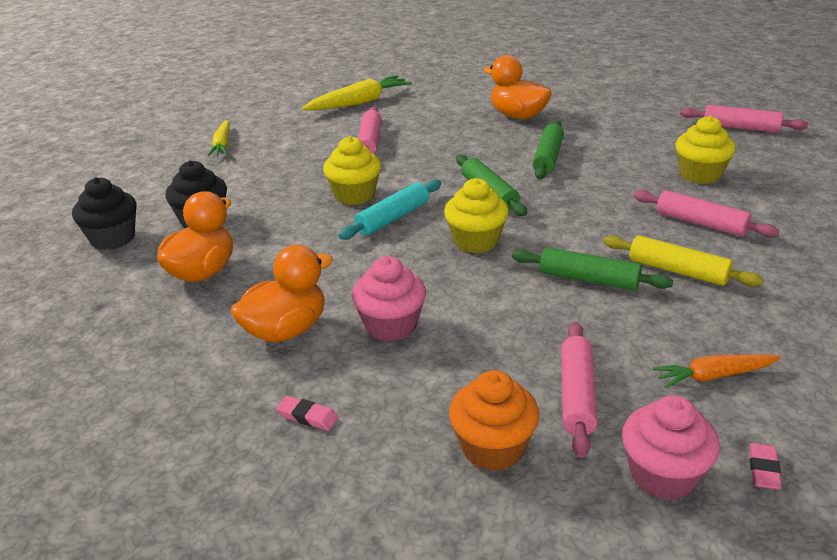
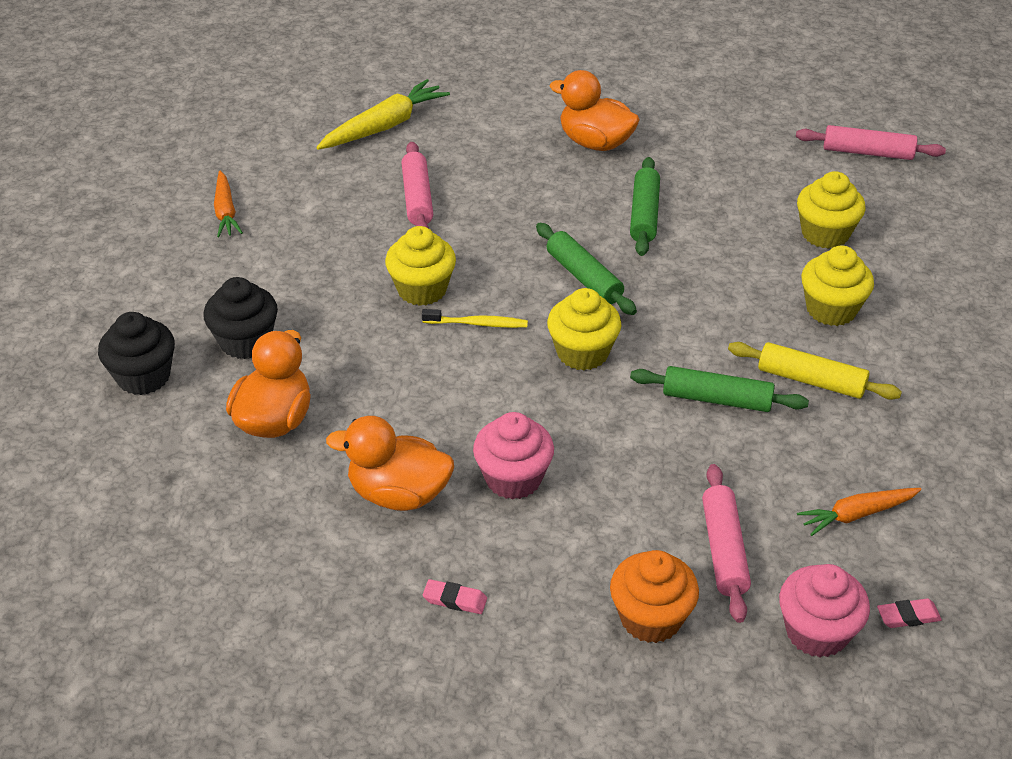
camera: 10 degrees left, 10 degrees up
yellow carrot [207,120,230,156] -> orange carrot [214,171,243,237]
orange duck [231,245,333,342] -> orange duck turned 120 degrees counterclockwise [326,416,454,511]
turquoise rolling pin [339,179,441,240] -> yellow toothbrush [422,309,528,328]
pink rolling pin [633,190,779,237] -> yellow cupcake [801,245,874,326]
pink eraser [749,443,782,490] -> pink eraser turned 75 degrees clockwise [877,599,942,628]

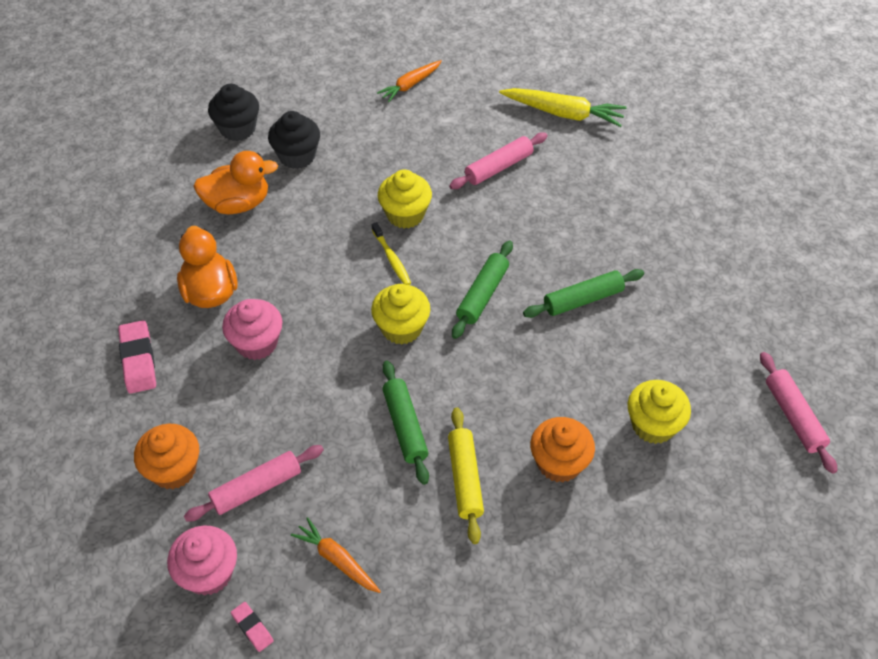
camera: 60 degrees right, 10 degrees up
pink eraser [423,579,487,614] -> pink eraser [118,320,156,394], size x1.80
orange duck [550,70,640,151] -> none
yellow cupcake [801,245,874,326] -> orange cupcake [530,417,595,483]

